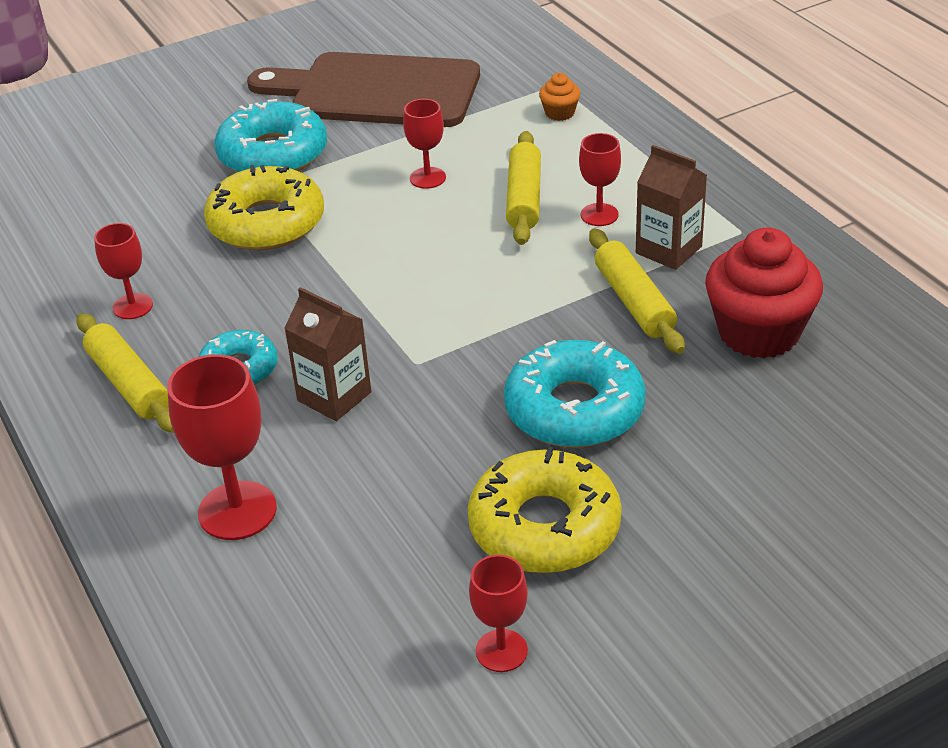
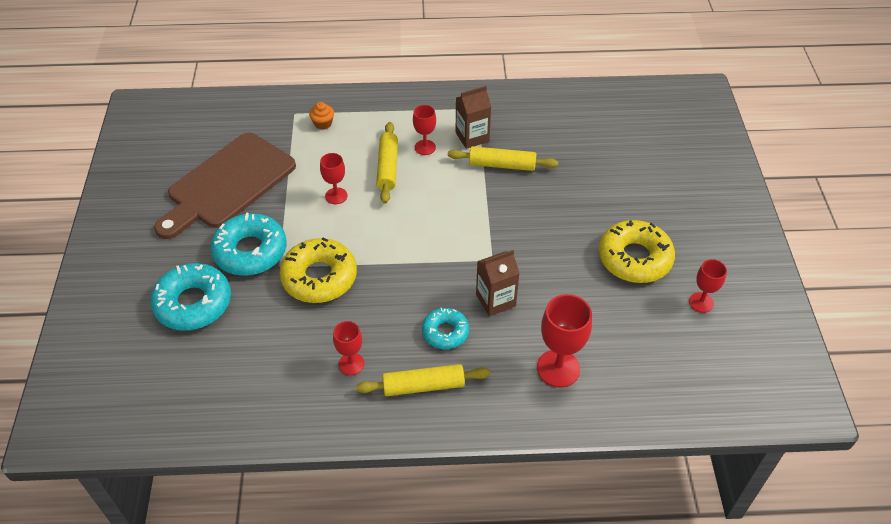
camera: 65 degrees left, 10 degrees up
turquoise donut [504,340,646,448] -> turquoise donut moved to [150,263,231,331]
yellow rolling pin [506,131,541,245] -> yellow rolling pin turned 60 degrees clockwise [376,122,398,203]
red cupcake [705,228,823,359] -> none

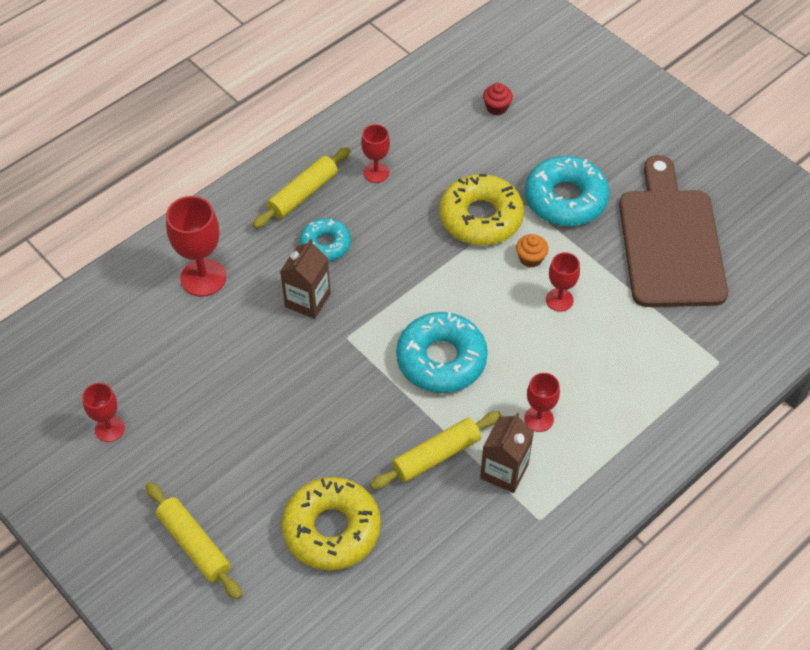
camera: 140 degrees right, 5 degrees up
turquoise donut [150,263,231,331] -> turquoise donut moved to [396,312,488,393]
orange cupcake [309,102,334,130] -> orange cupcake moved to [516,234,549,268]
yellow rolling pin [376,122,398,203] -> yellow rolling pin moved to [146,482,242,600]
yellow donut [598,220,675,283] -> yellow donut moved to [282,477,381,571]
none -> red cupcake [483,83,513,116]

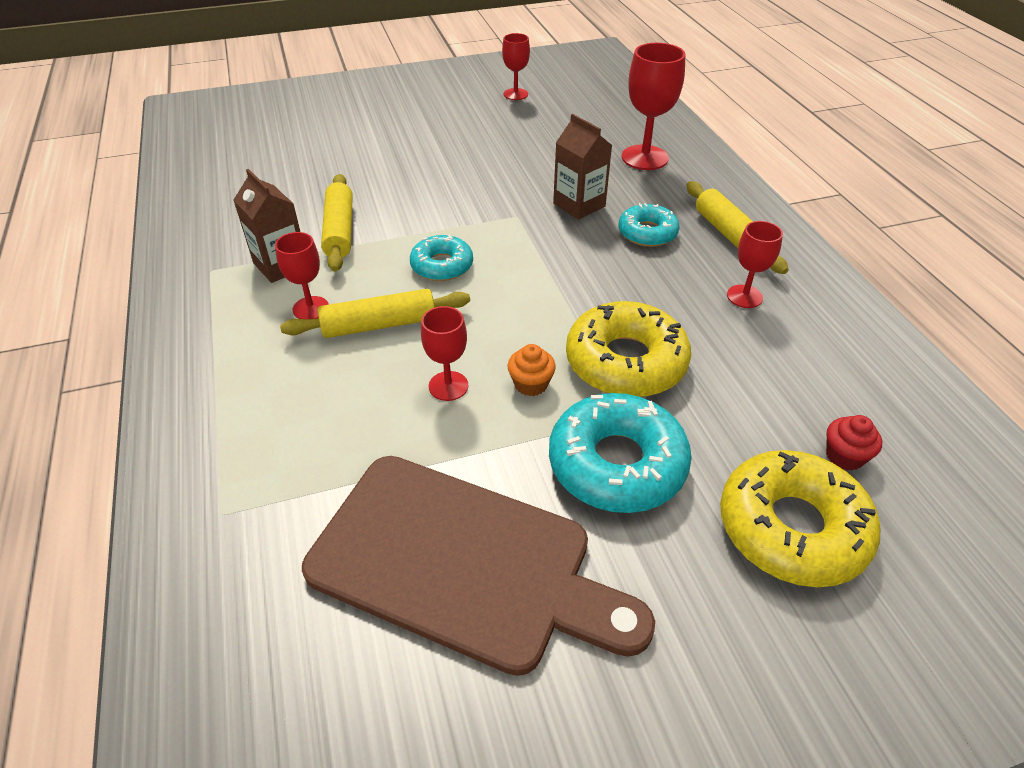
camera: 115 degrees right, 10 degrees down
yellow rolling pin [146,482,242,600] -> yellow rolling pin moved to [280,289,470,338]
yellow donut [282,477,381,571] -> yellow donut moved to [720,450,880,587]
turquoise donut [396,312,488,393] -> turquoise donut [410,235,473,281], size x0.59

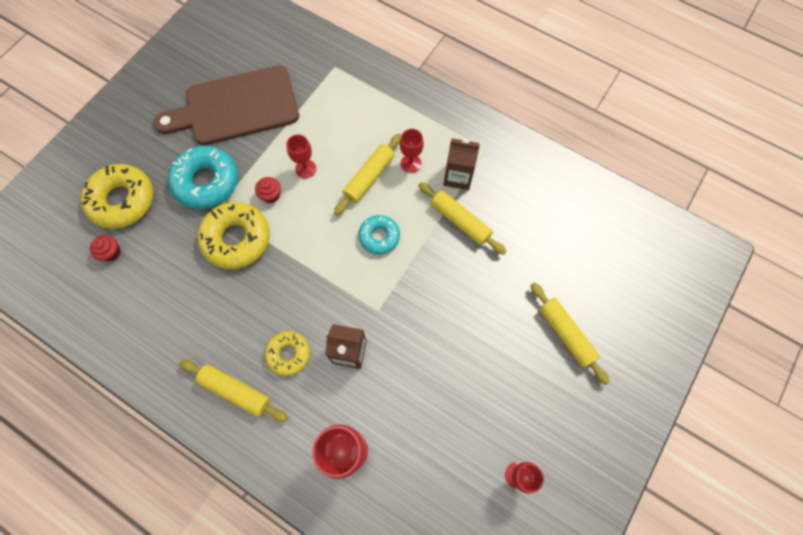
camera: 140 degrees right, 25 degrees up
orange cupcake [508,344,556,396] -> red cupcake [255,177,281,203]
turquoise donut [619,203,680,247] -> yellow donut [265,331,310,376]
red goblet [727,221,783,308] -> none
none -> yellow rolling pin [531,282,610,385]

